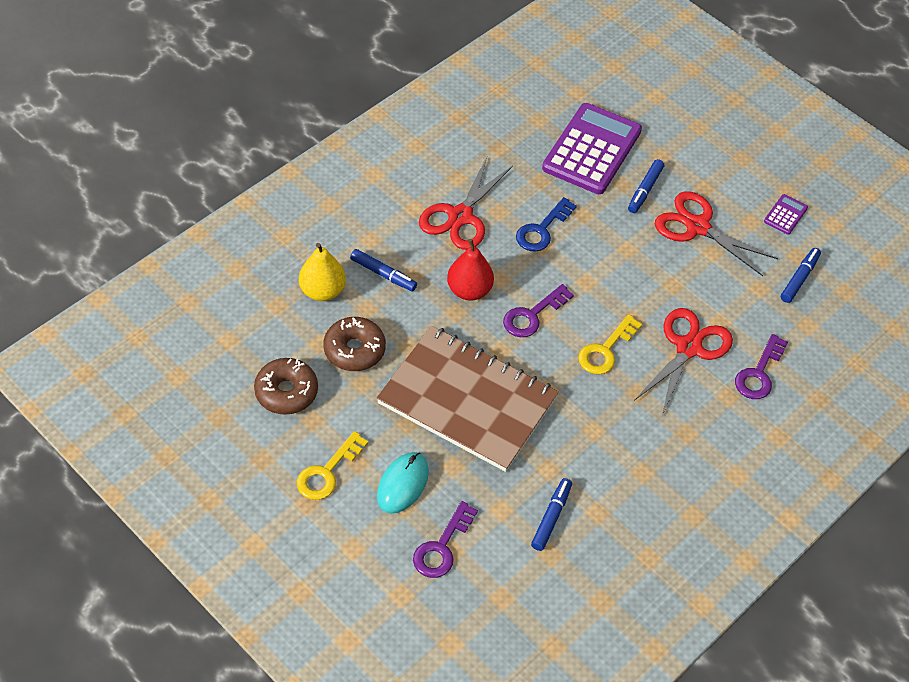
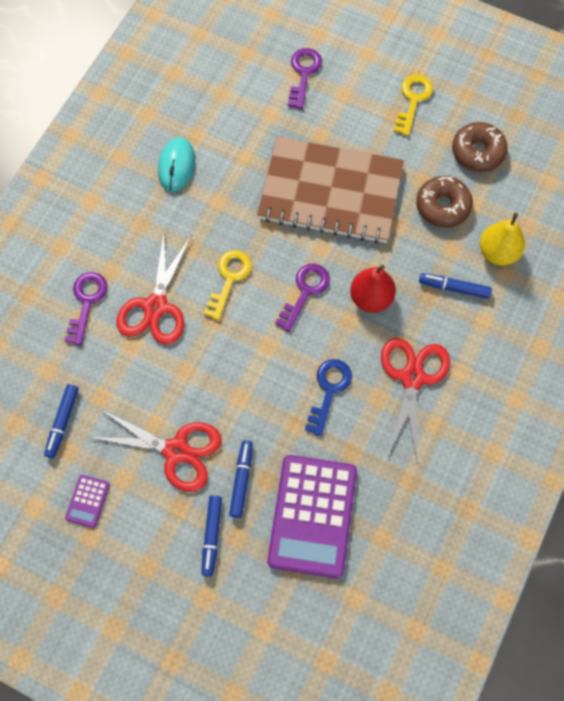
camera: 165 degrees right, 15 degrees up
turquoise mouse [377,452,429,514] -> turquoise mouse moved to [158,137,195,192]
blue marker [531,478,572,551] -> blue marker moved to [202,495,222,576]

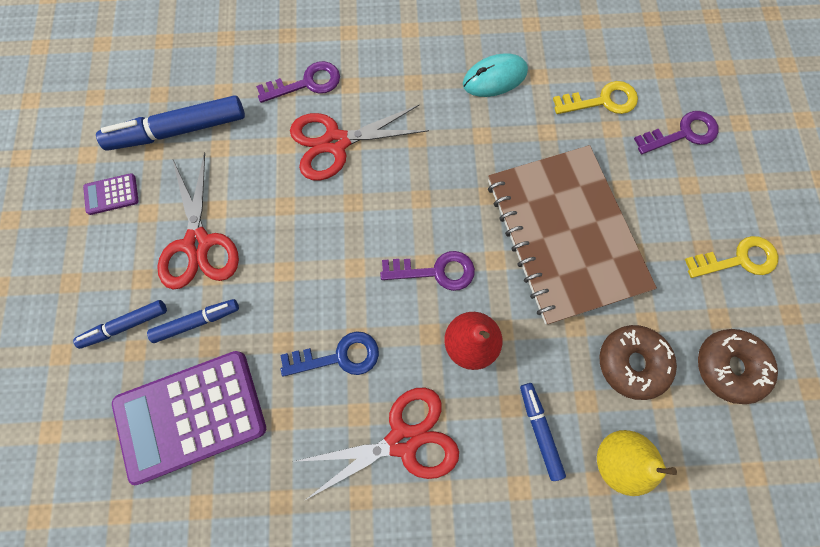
camera: 60 degrees right, 5 degrees up
blue marker [44,384,79,458] -> blue marker [96,95,245,151], size x1.75
yellow key [204,250,252,320] -> yellow key moved to [553,81,638,114]

